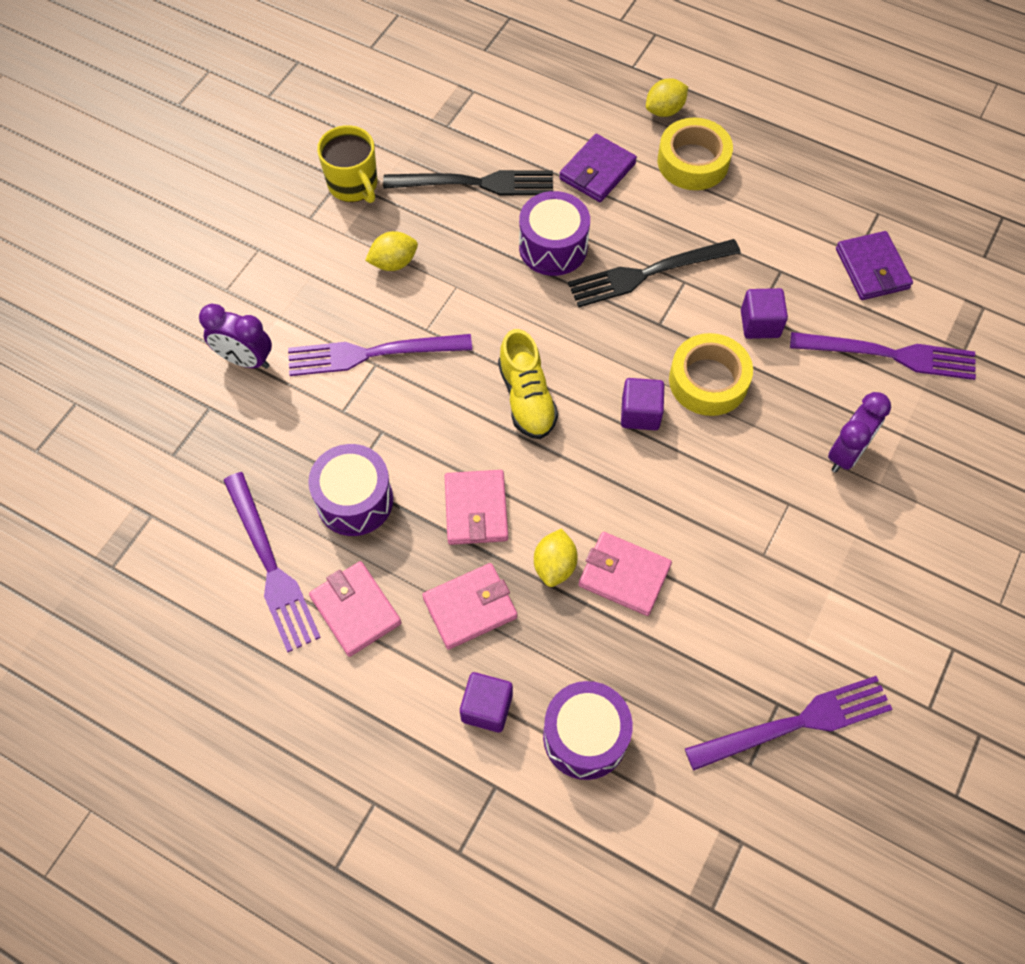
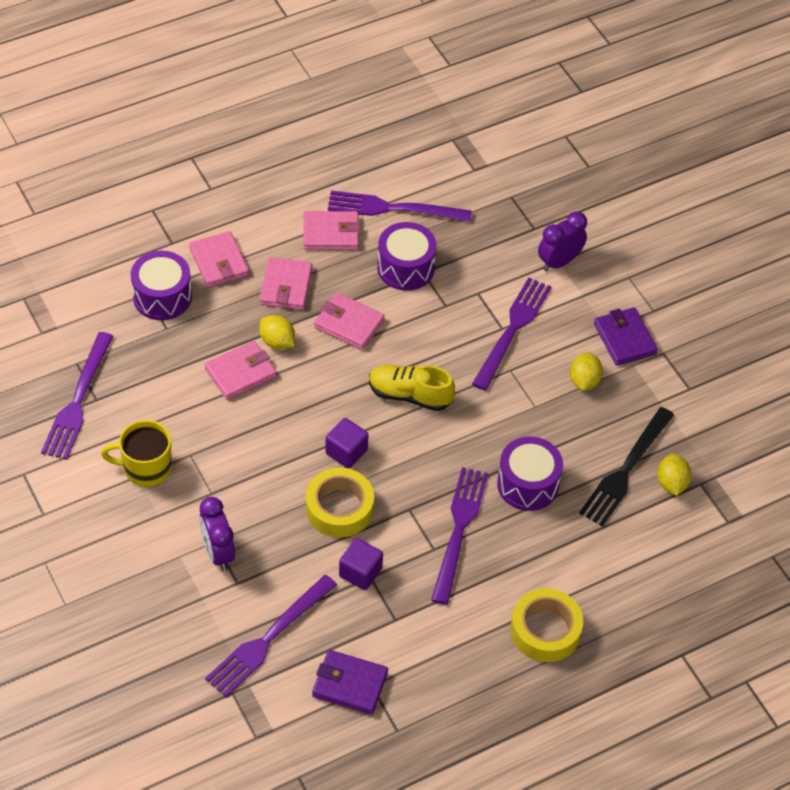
camera: 120 degrees right, 10 degrees down
yellow mug [317,125,377,203] -> yellow mug moved to [101,420,171,487]
purple cube [460,672,513,732] -> pink wallet [189,231,249,288]
purple wallet [559,134,637,202] -> purple wallet moved to [594,307,658,366]
black fork [568,239,741,307] -> purple fork [431,467,488,605]
yellow lemon [646,78,688,117] -> yellow lemon moved to [657,454,692,496]

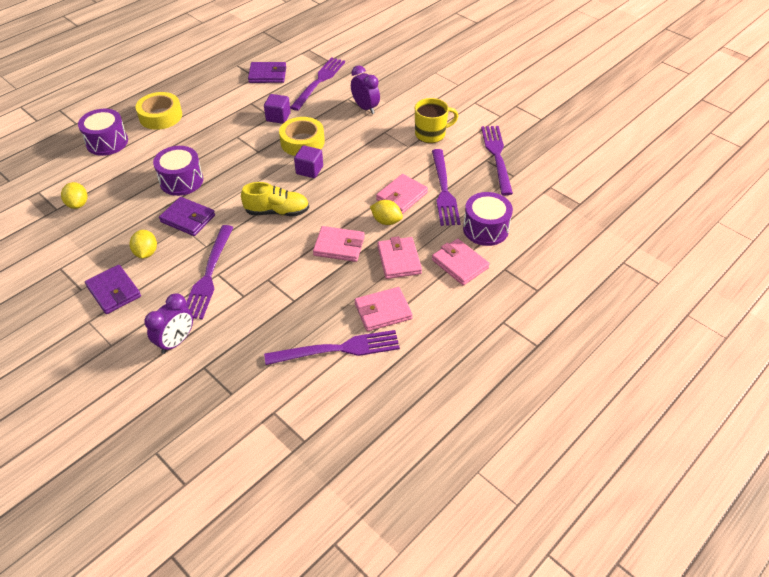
camera: 165 degrees right, 5 degrees down
purple drum [377,222,437,291] -> purple drum moved to [78,109,128,156]
purple fork [431,467,488,605] -> purple fork moved to [432,149,461,226]
black fork [579,407,674,526] -> none
none -> purple wallet [159,197,215,236]

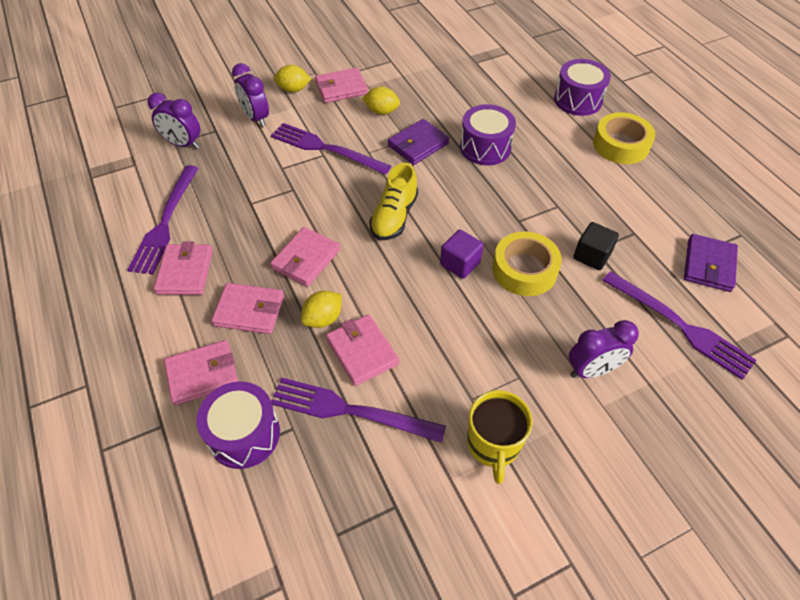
camera: 110 degrees right, 5 degrees up
yellow lemon [61,182,87,209] -> yellow lemon moved to [274,65,311,92]
purple wallet [85,265,141,314] -> pink wallet [315,68,368,103]
purple cube [264,94,291,124] -> black cube [573,222,619,270]
purple fork [481,126,513,195] -> none
none -> purple clock [147,92,200,149]

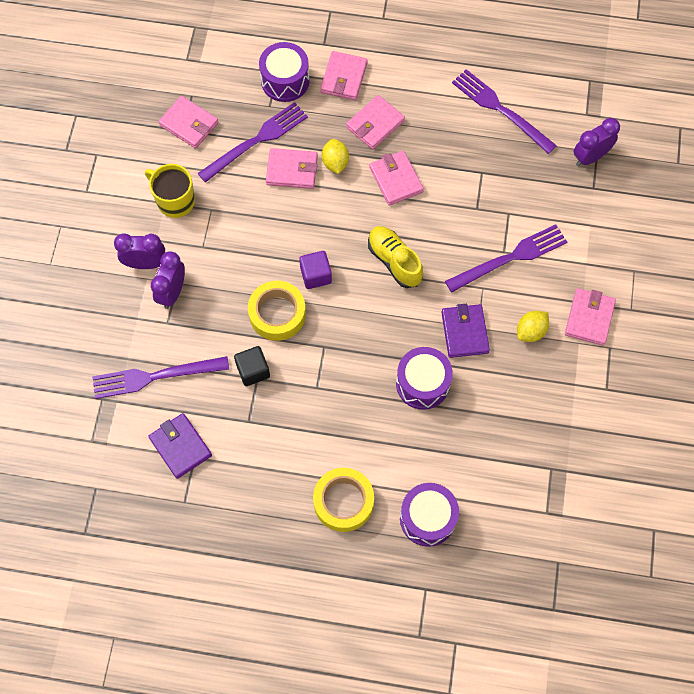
camera: 125 degrees right, 15 degrees up
pink wallet [154,242,213,295] -> pink wallet moved to [158,96,219,149]
purple clock [232,63,269,127] -> purple clock moved to [114,233,165,269]
yellow lemon [274,65,311,92] -> none

